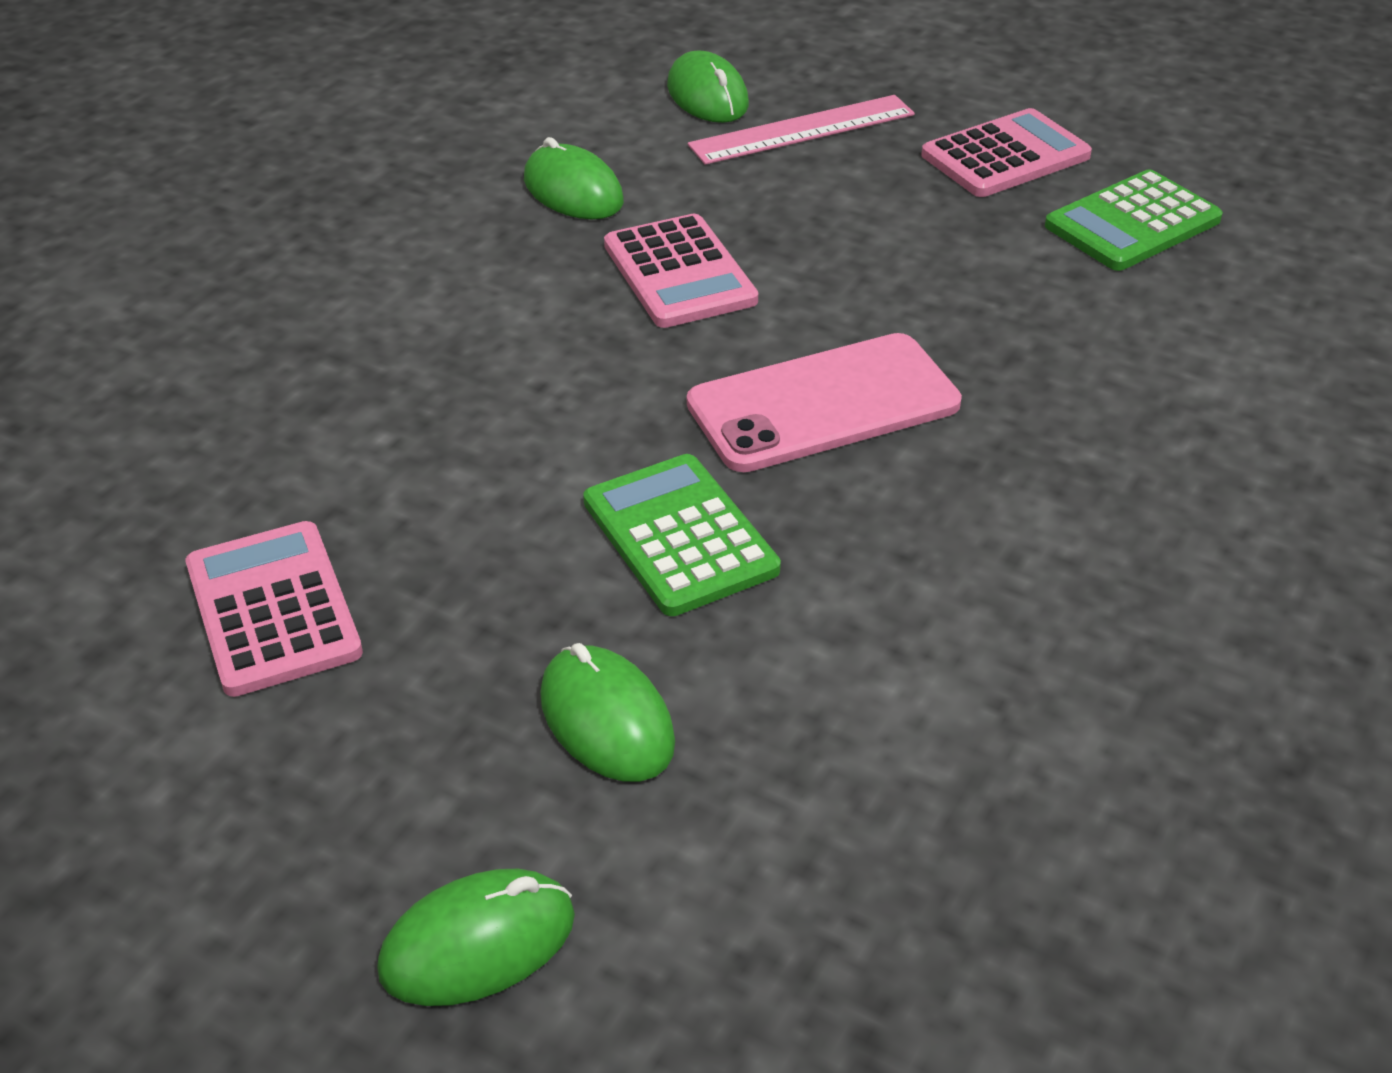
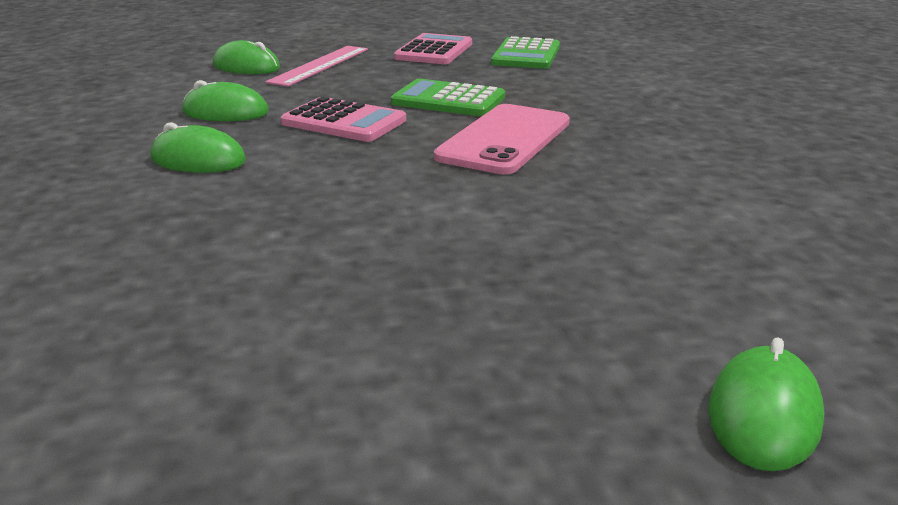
camera: 40 degrees left, 15 degrees down
pink calculator [186,521,363,697] -> none
green mouse [540,643,675,782] -> green mouse moved to [151,122,246,173]
green calculator [583,454,781,616] -> green calculator moved to [391,79,505,116]

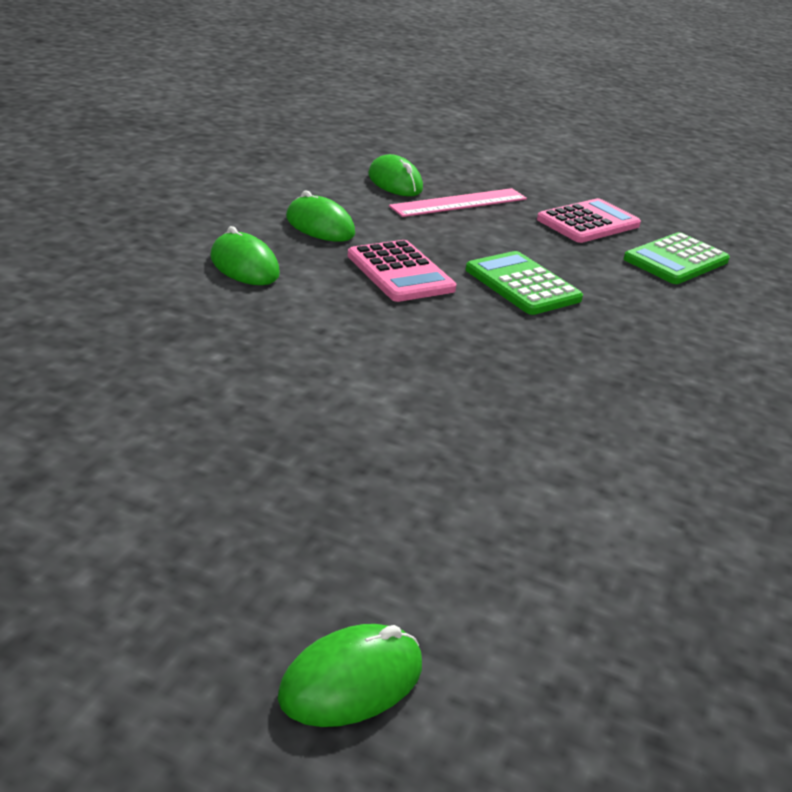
camera: 30 degrees right, 5 degrees up
pink phone [434,104,570,174] -> none

